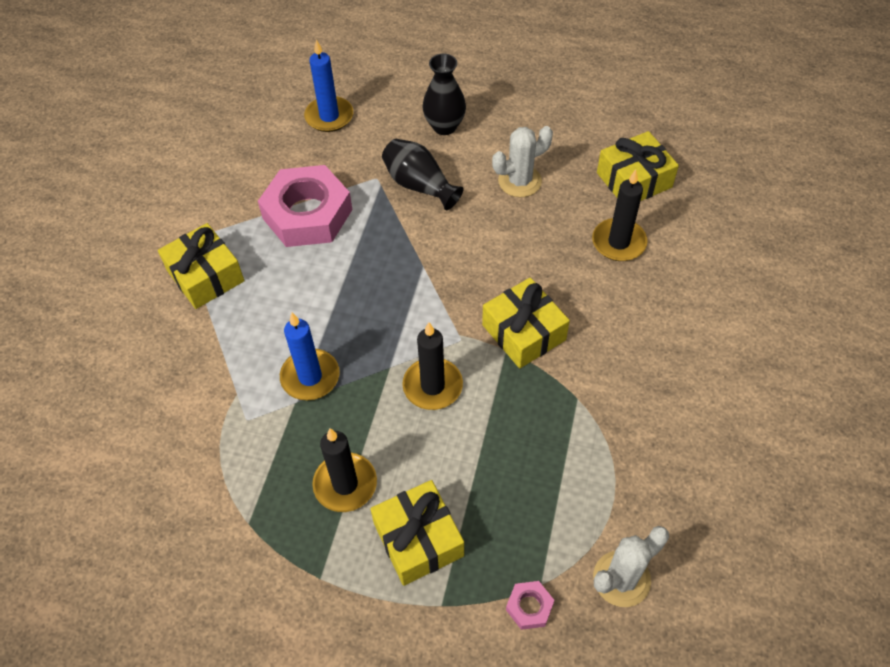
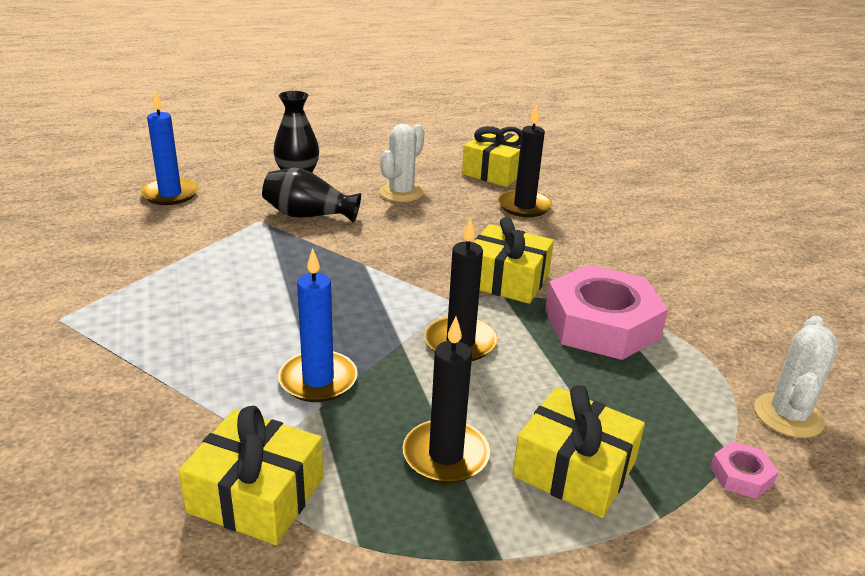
camera: 35 degrees left, 25 degrees down
yellow gift [158,223,245,309] -> yellow gift moved to [178,405,323,545]
pink nut [258,165,353,247] -> pink nut moved to [545,265,668,360]

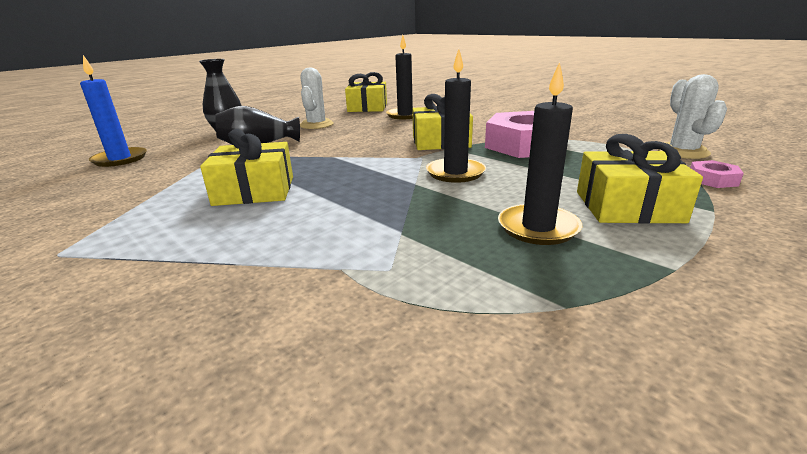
camera: 25 degrees left, 5 degrees down
yellow gift [178,405,323,545] -> yellow gift moved to [200,129,293,206]
blue candle [278,248,358,402] -> none

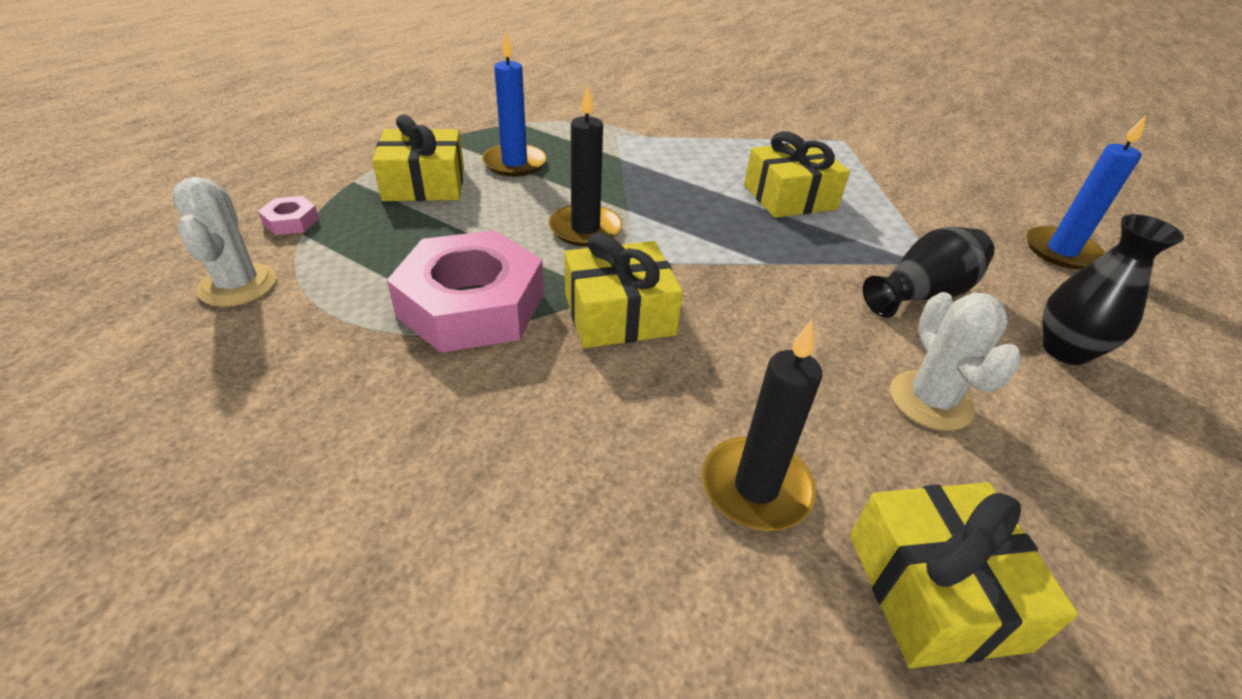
camera: 165 degrees right, 15 degrees up
black candle [498,62,582,245] -> blue candle [482,32,546,177]

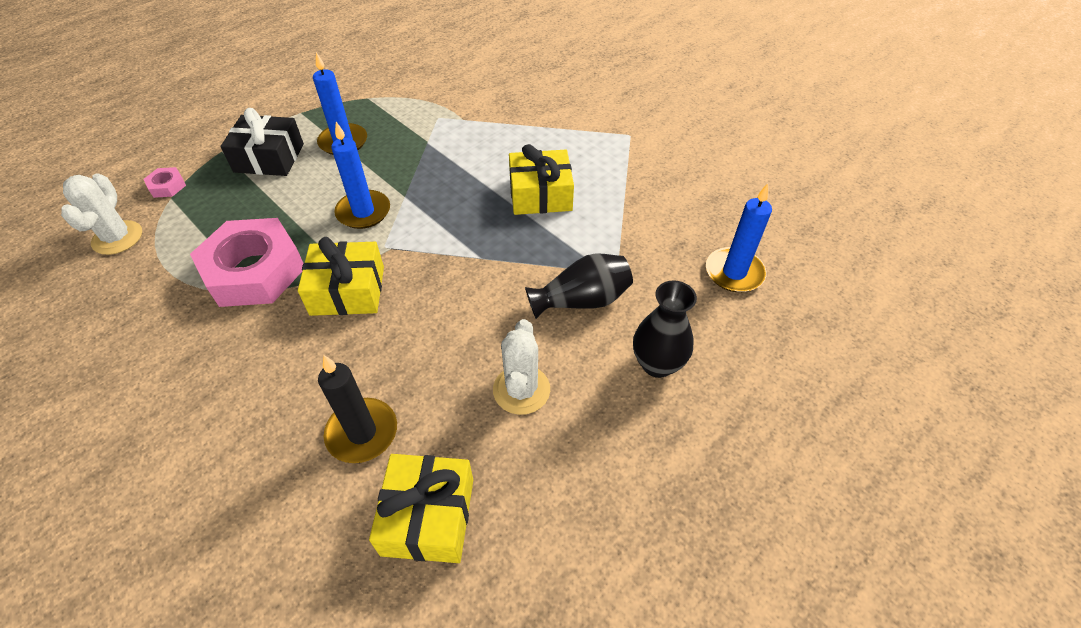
camera: 15 degrees right, 10 degrees up
yellow gift [372,114,464,201] -> black gift [220,108,304,176]
black candle [549,84,622,247] -> blue candle [331,122,390,229]

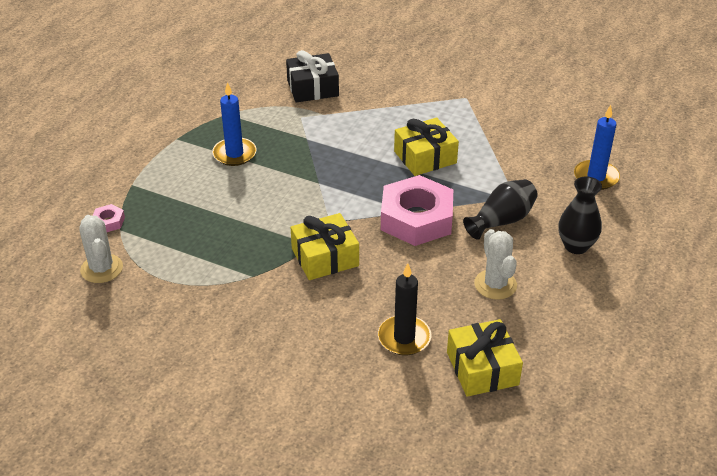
camera: 20 degrees left, 10 degrees down
pink nut [190,218,303,307] -> pink nut moved to [381,175,453,246]
black gift [220,108,304,176] -> black gift moved to [286,50,339,103]
blue candle [331,122,390,229] -> none

